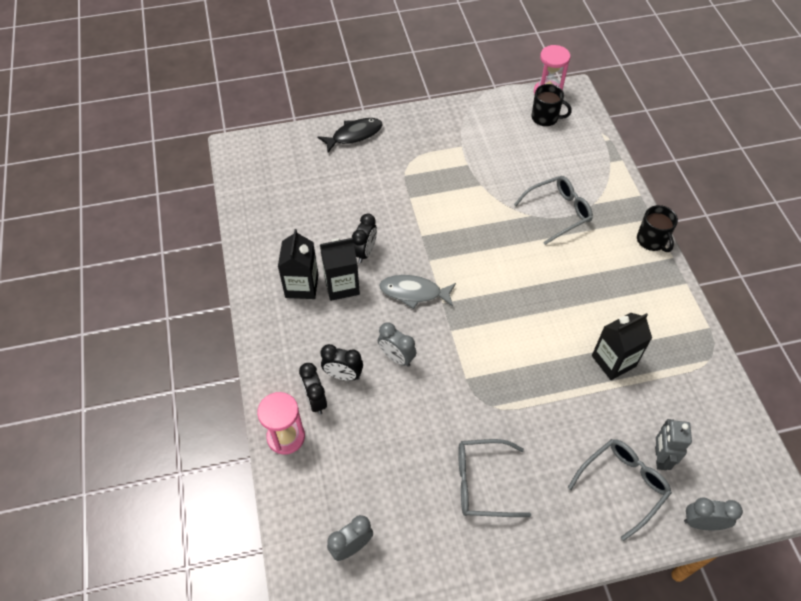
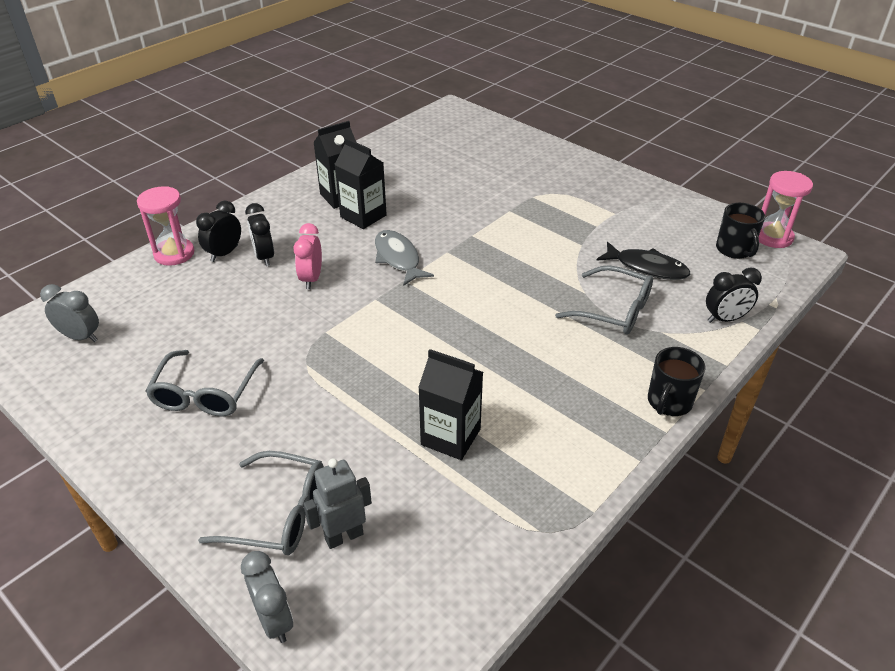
camera: 55 degrees right, 15 degrees down
black fish [317,118,383,153] -> black fish moved to [596,242,690,280]
black clock [352,214,377,263] -> black clock moved to [706,267,762,323]
grey clock [378,322,416,367] -> pink clock [293,223,322,289]
grey glasses [458,439,531,517] -> grey glasses turned 135 degrees counterclockwise [145,350,264,416]

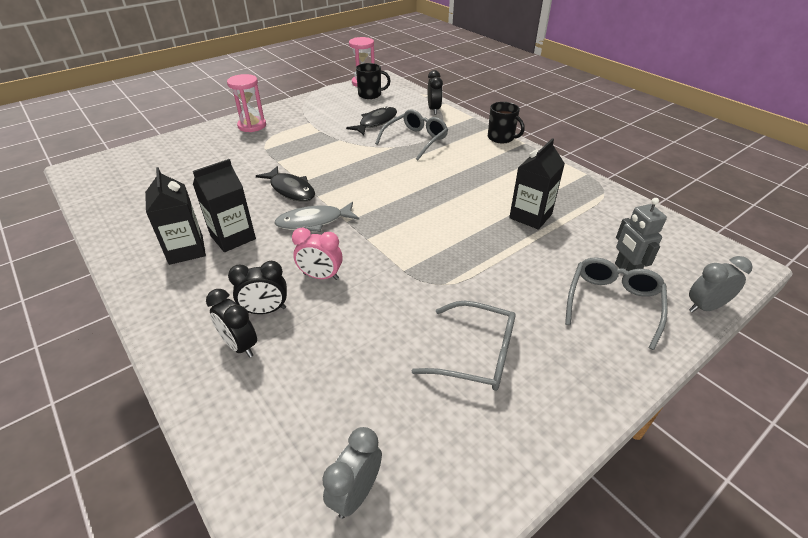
camera: 80 degrees left, 0 degrees up
pink hourglass [137,186,194,266] -> pink hourglass moved to [227,74,266,132]
none -> black fish [256,166,315,202]

